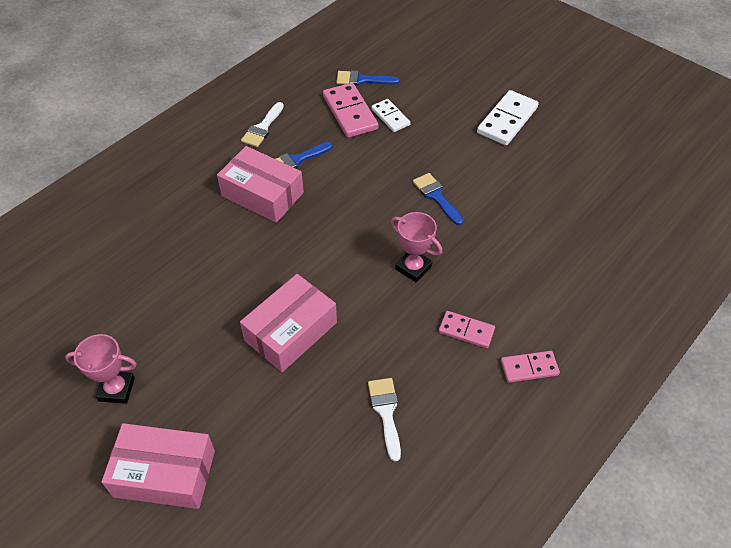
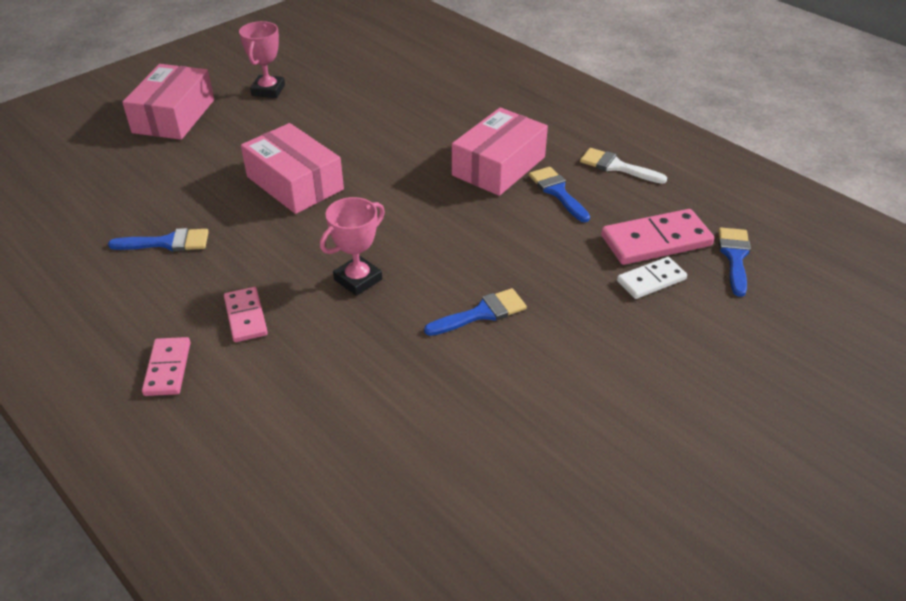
camera: 95 degrees right, 10 degrees down
white brush [368,378,401,462] -> blue brush [108,228,209,251]
pink domino [439,311,495,348] -> pink domino turned 45 degrees counterclockwise [224,287,268,342]
white domino [477,90,539,146] -> none

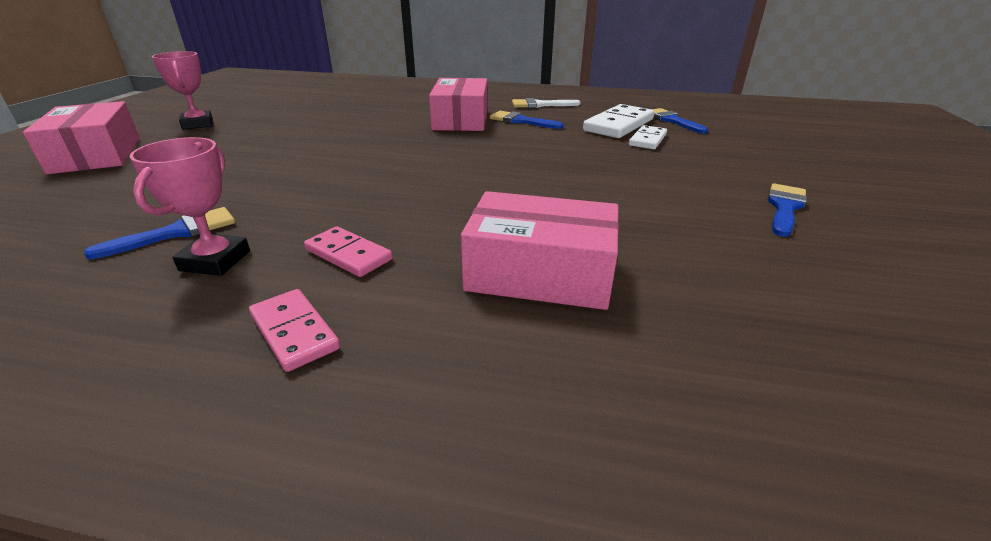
camera: 35 degrees left, 10 degrees down
pink box [241,123,344,214] -> pink box moved to [461,191,619,310]
pink trophy [320,197,385,296] -> pink trophy moved to [130,137,250,276]
blue brush [424,288,527,336] -> blue brush moved to [767,183,807,237]
pink domino [601,209,714,265] -> white domino [583,104,654,138]

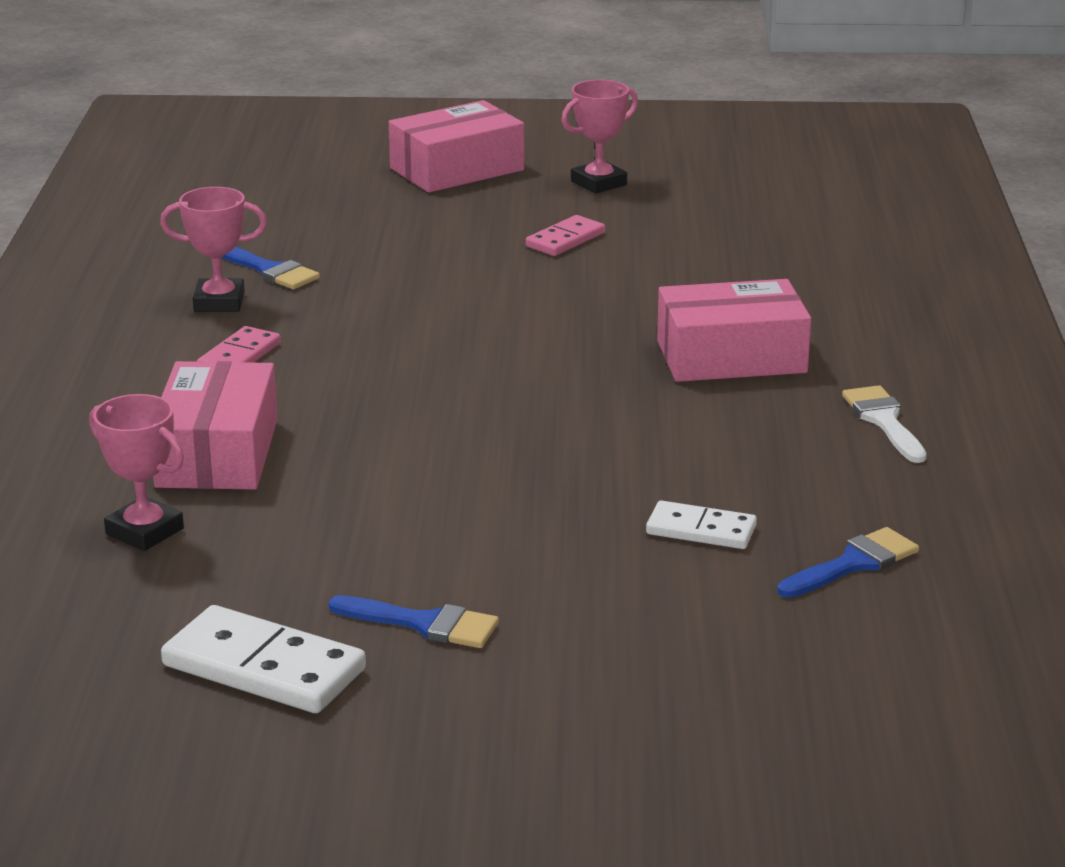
camera: 80 degrees right, 5 degrees down
pink domino [249,289,340,372] -> pink domino moved to [526,215,605,256]
blue brush [490,111,564,129] -> none
white domino [583,104,654,138] -> white domino moved to [161,605,366,713]
none -> pink trophy [89,394,184,551]

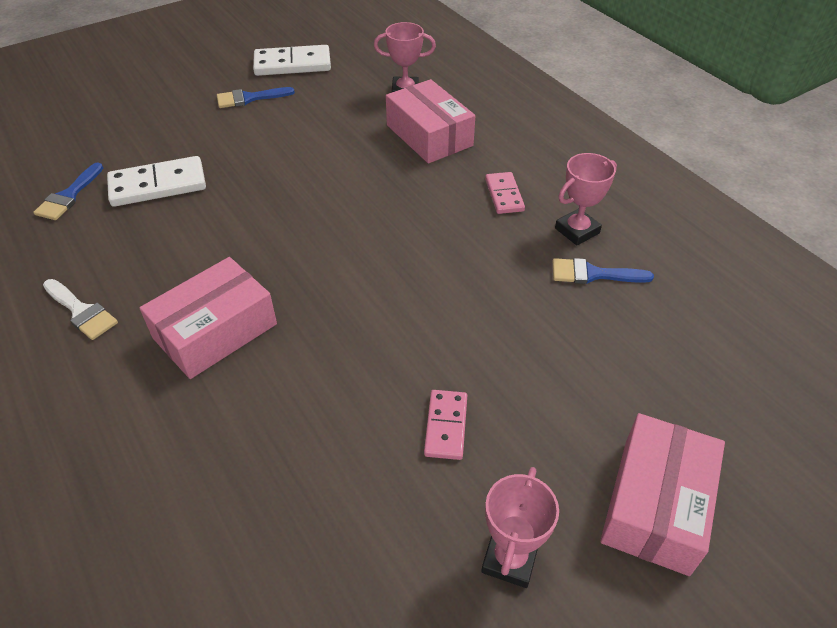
camera: 145 degrees right, 20 degrees up
white domino [646,500,757,549] -> white domino [107,156,206,207], size x1.65

